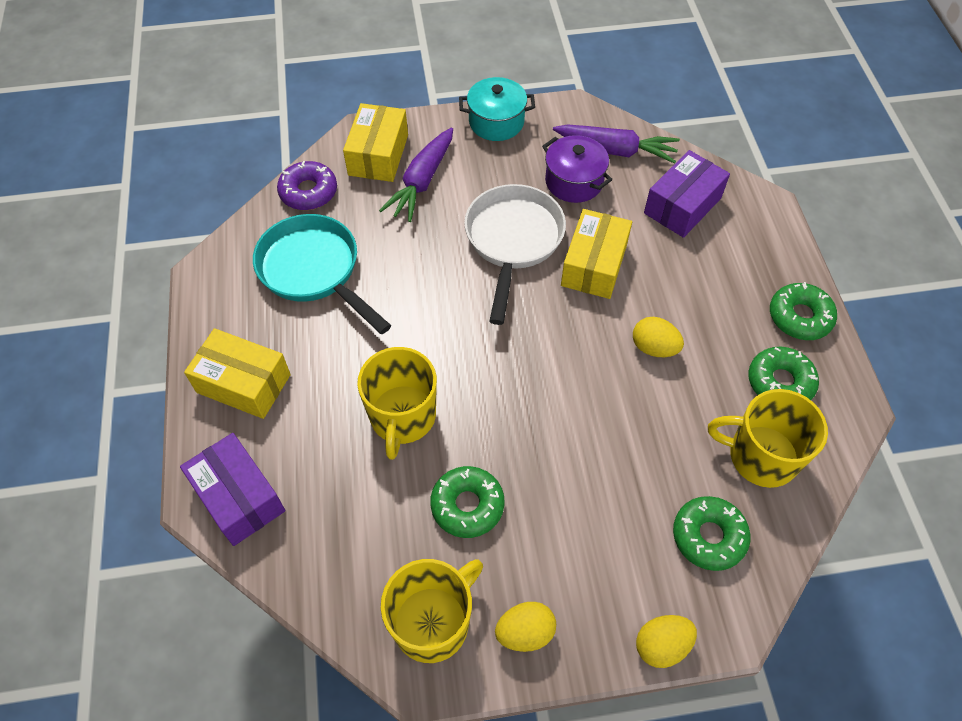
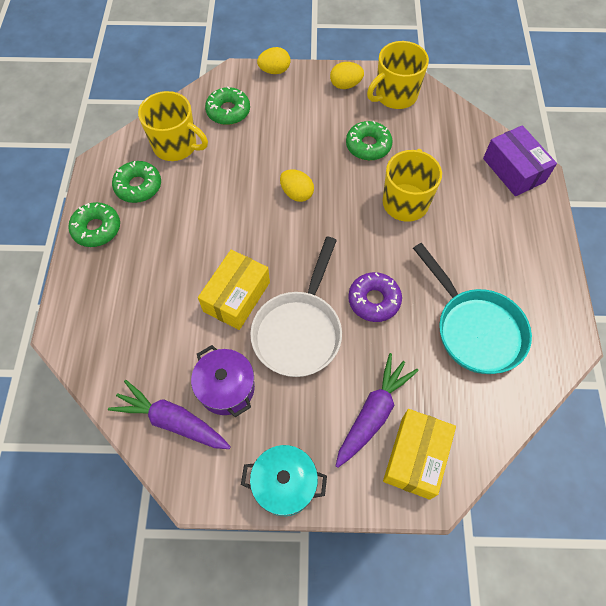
camera: 170 degrees left, 5 degrees up
yellow box [184,328,291,419] -> none
purple donut [277,161,337,210] -> purple donut moved to [348,272,402,322]
yellow egg [633,317,684,357] -> yellow egg moved to [280,169,314,202]
purple box [644,150,730,238] -> none

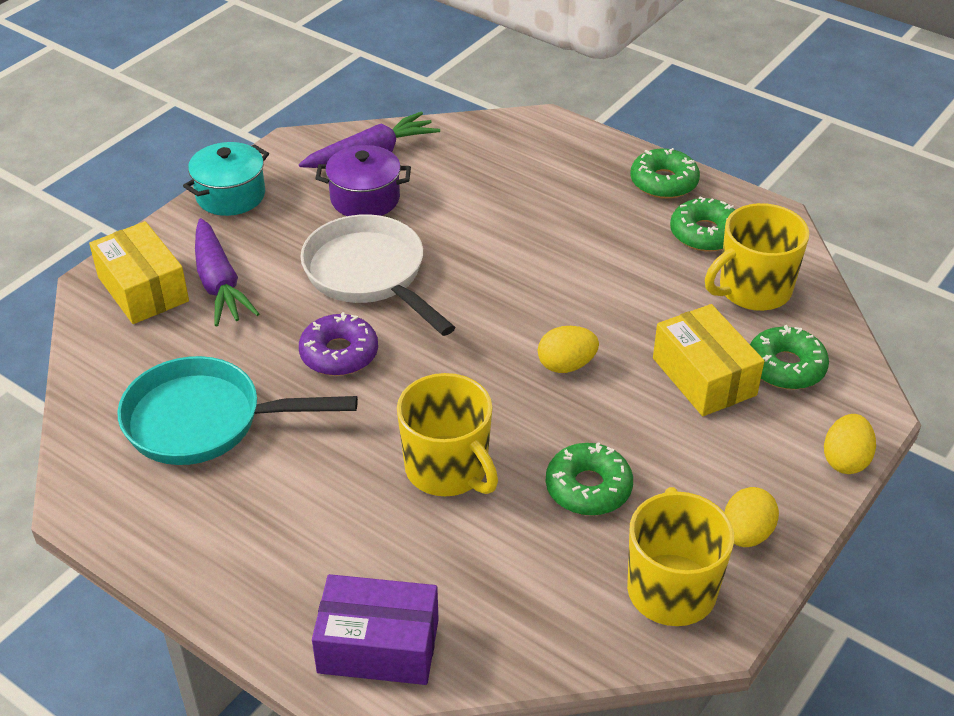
camera: 125 degrees right, 20 degrees down
yellow box [198,250,270,330] -> yellow box moved to [653,304,764,416]

